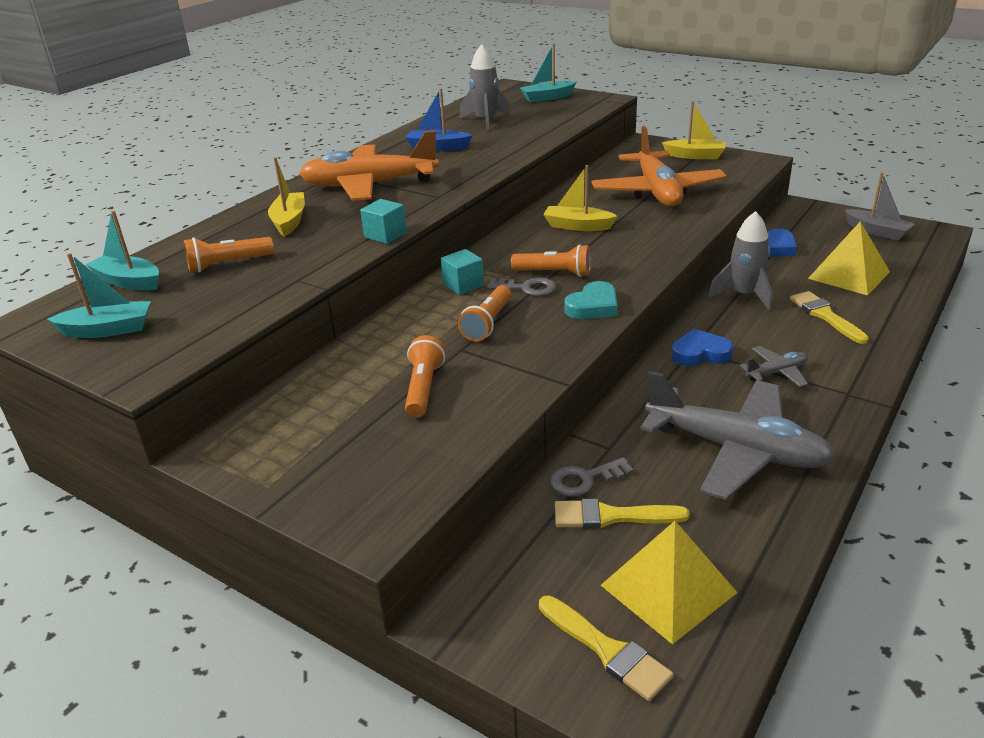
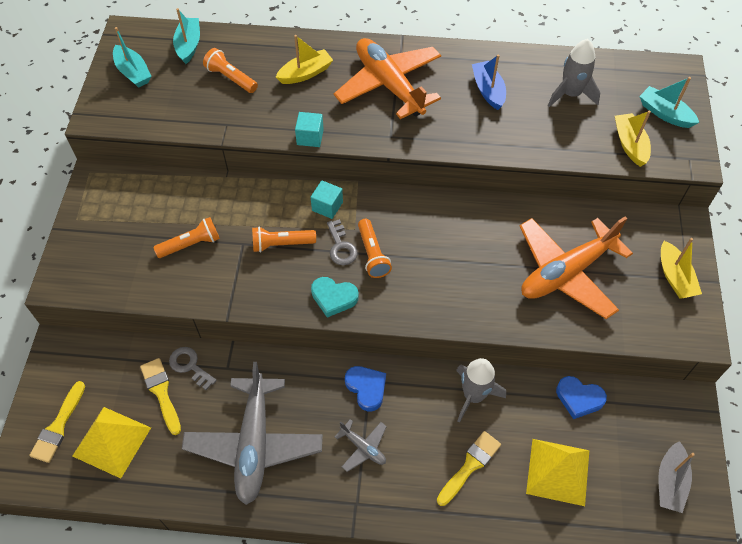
camera: 60 degrees right, 25 degrees up
yellow boat [543,165,617,231] -> yellow boat moved to [615,111,651,167]

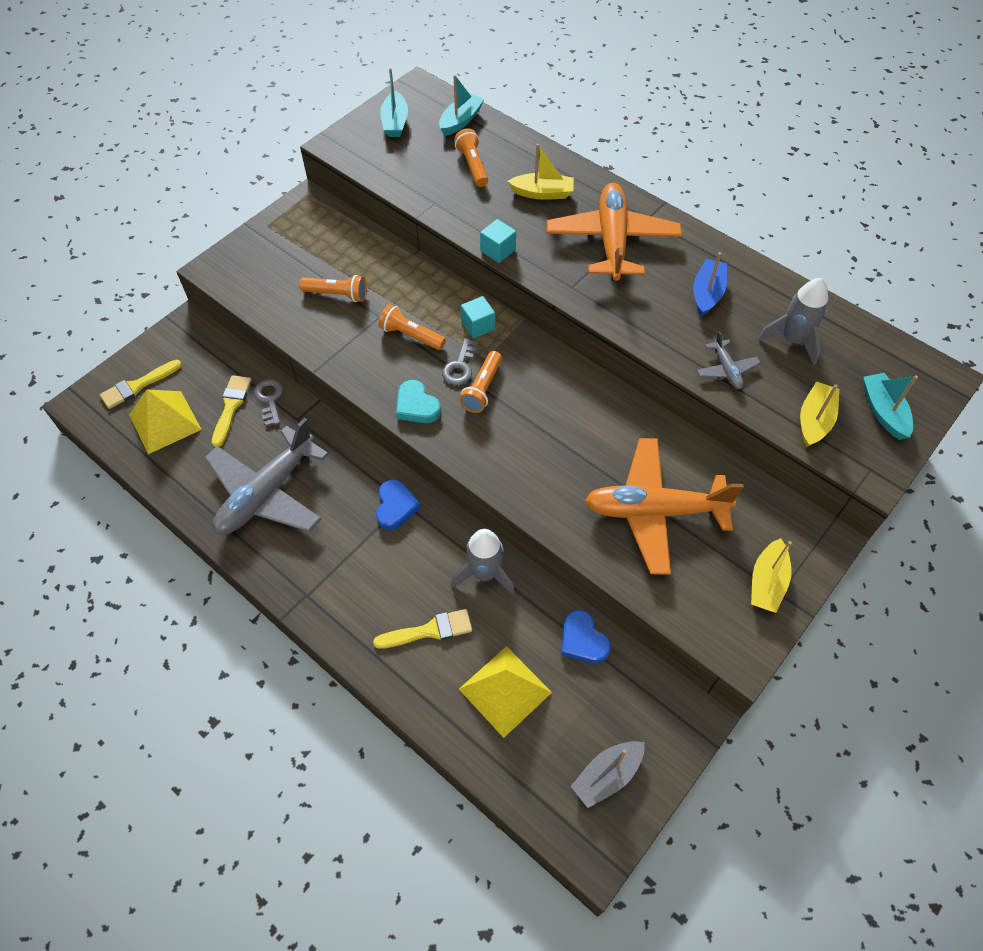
camera: 35 degrees right, 0 degrees up
grey plane [335,419,387,472] -> grey plane moved to [697,331,760,389]

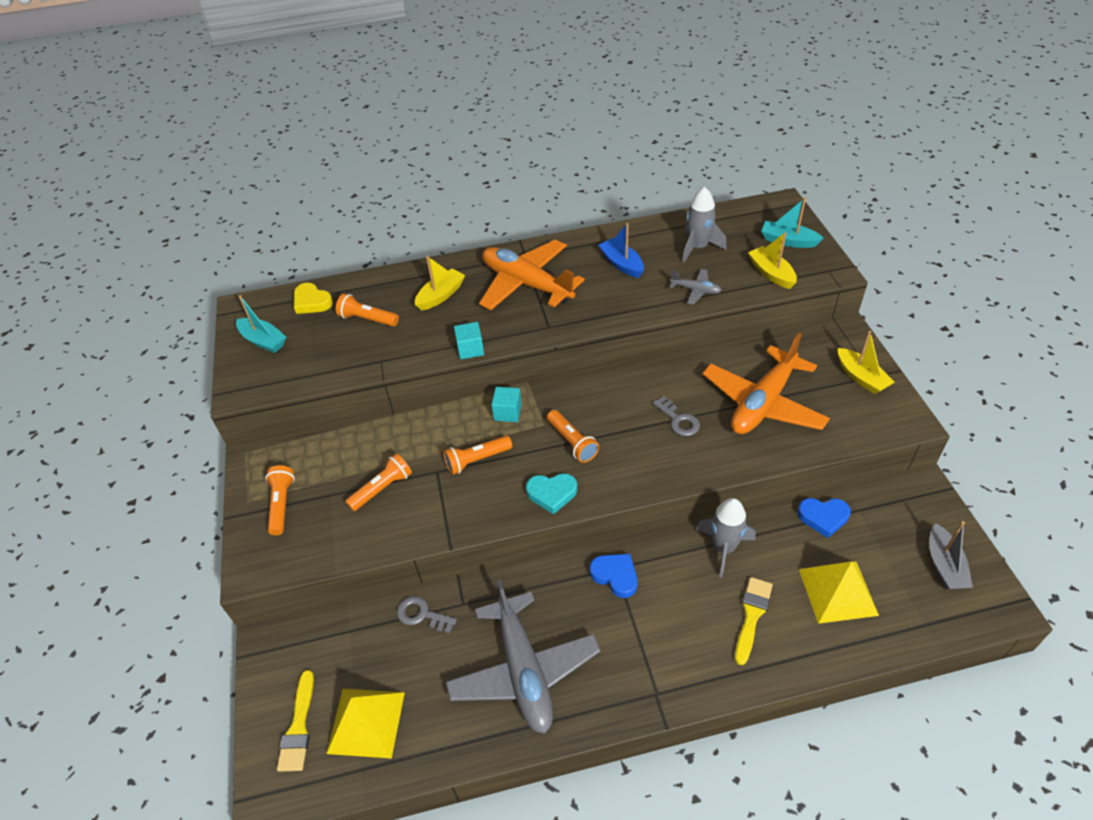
camera: 50 degrees left, 10 degrees down
yellow brush [212,375,252,447] -> none
turquoise boat [439,75,484,136] -> yellow heart [294,283,333,314]
grey key [442,338,478,385] -> grey key moved to [653,396,700,436]
none -> orange flashlight [265,465,295,535]

